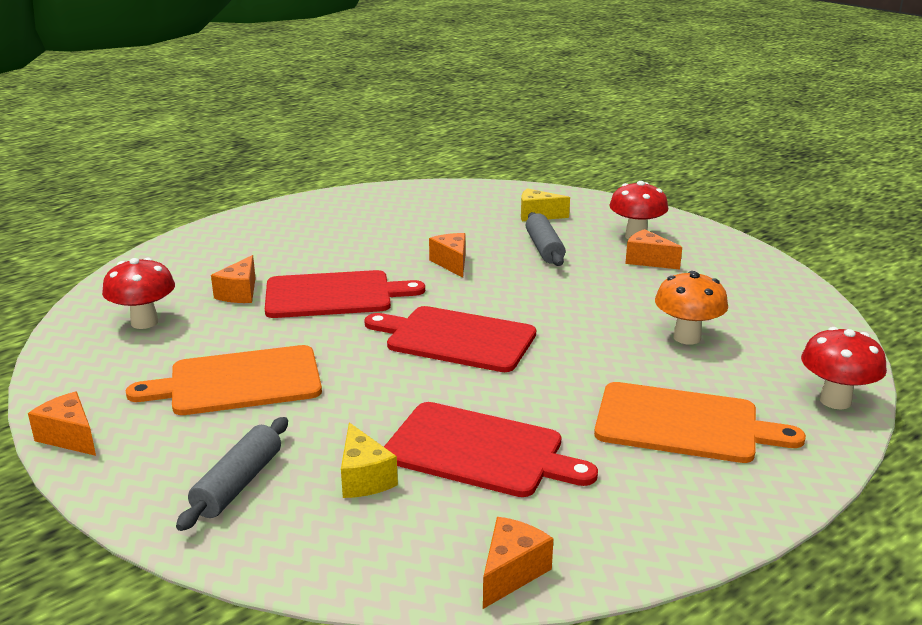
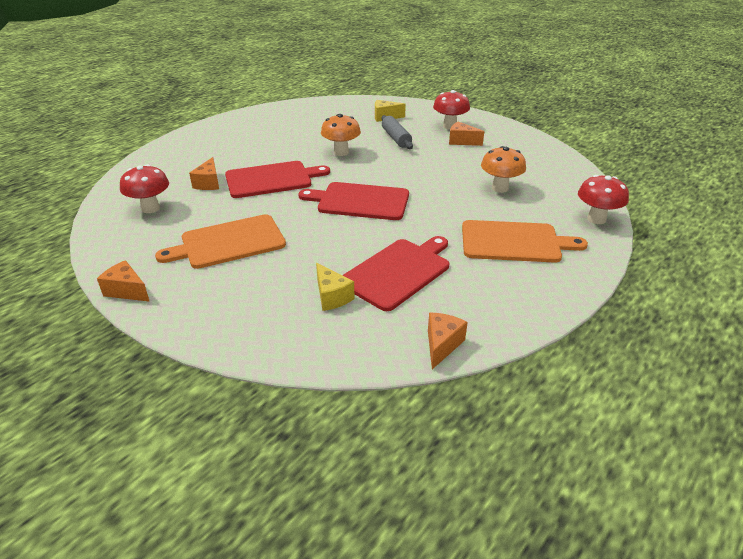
camera: 10 degrees left, 10 degrees up
grey rolling pin [176,417,288,531] -> none
red cutting board [384,402,598,497] -> red cutting board turned 60 degrees counterclockwise [343,236,449,311]
orange cheese [429,233,465,278] -> orange mushroom [321,114,361,156]

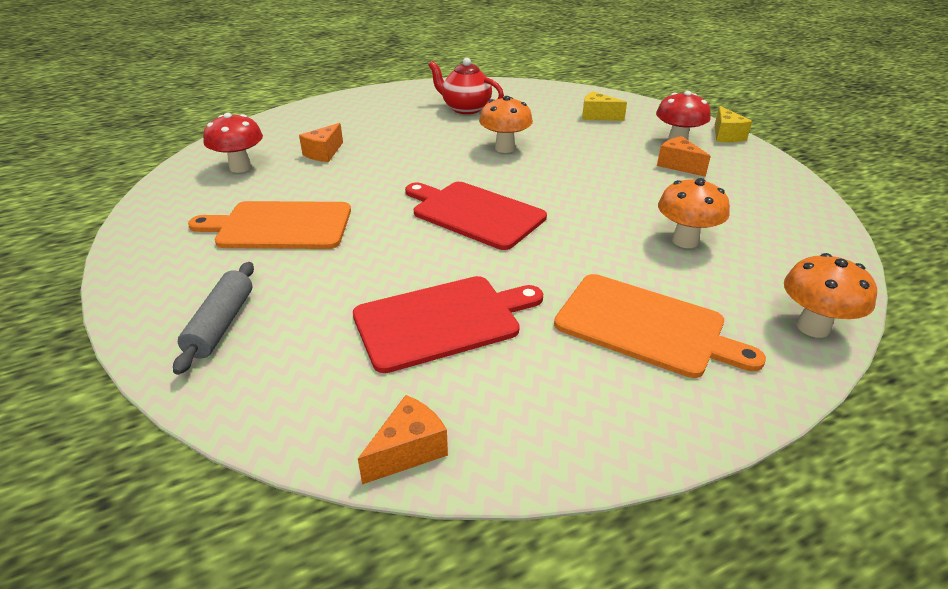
camera: 25 degrees right, 0 degrees up
orange cheese [97,260,150,302] -> none
red cutting board [225,161,330,198] -> none
yellow cheese [316,263,355,311] -> yellow cheese moved to [715,106,752,142]
grey rolling pin [381,115,413,149] -> grey rolling pin moved to [173,262,254,375]
red mushroom [578,175,629,224] -> orange mushroom [784,253,877,338]
none -> red teapot [428,58,504,114]

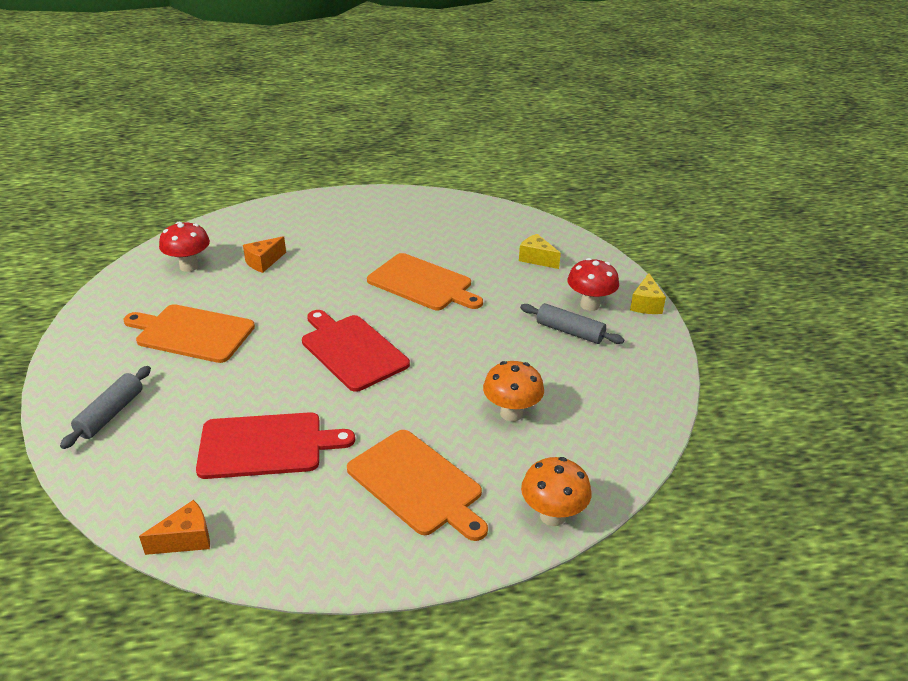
camera: 15 degrees right, 0 degrees up
red teapot [428,58,504,114] -> none
orange mushroom [479,96,533,153] -> orange cutting board [367,253,483,310]
orange cheese [657,136,711,177] -> grey rolling pin [520,303,624,344]

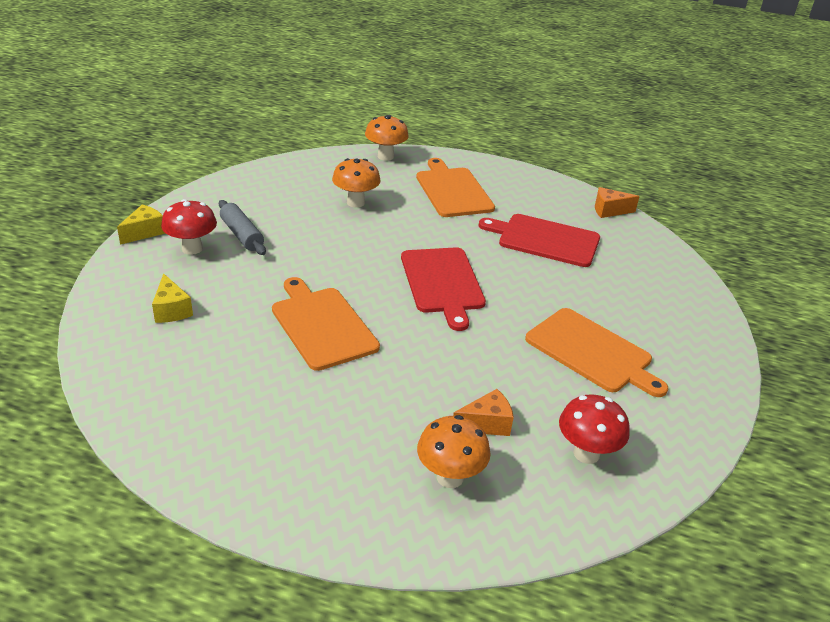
camera: 155 degrees left, 0 degrees up
grey rolling pin [60,366,151,449] -> none
none -> orange mushroom [417,415,491,488]

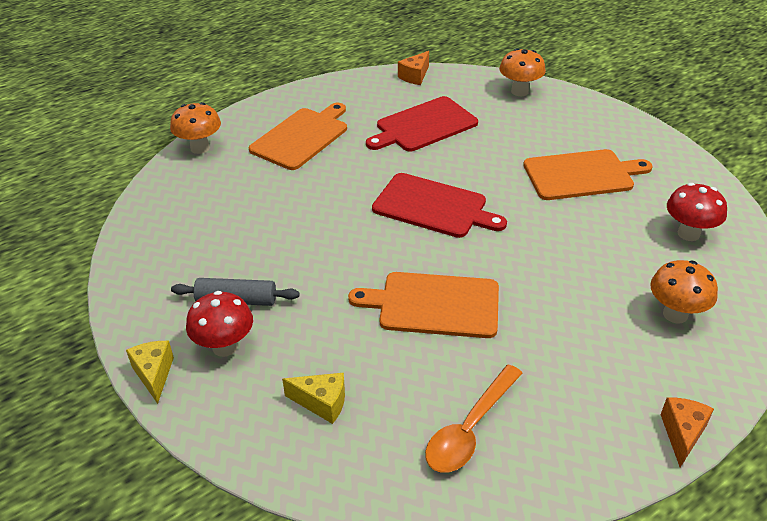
camera: 50 degrees left, 5 degrees up
orange mushroom [332,158,381,207] -> orange mushroom moved to [499,48,546,96]
orange cutting board [416,158,495,217] -> orange cutting board turned 105 degrees clockwise [249,103,347,170]
orange cheese [453,389,514,436] -> orange cheese moved to [661,397,714,467]
none -> orange spoon [425,364,522,473]

